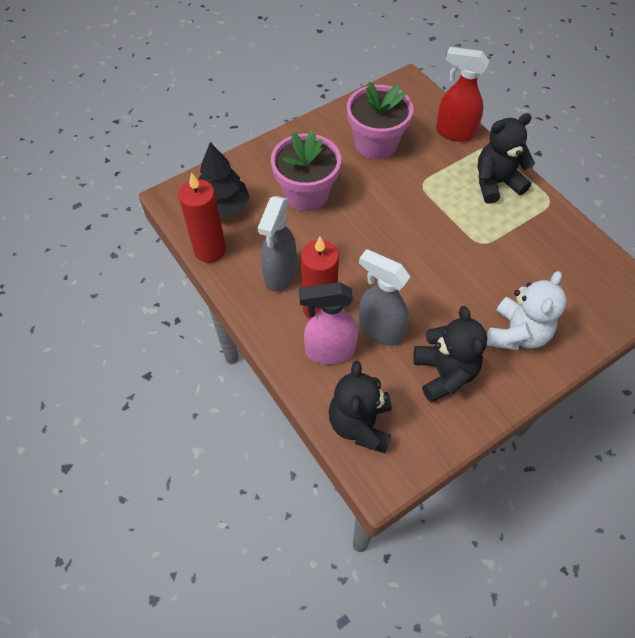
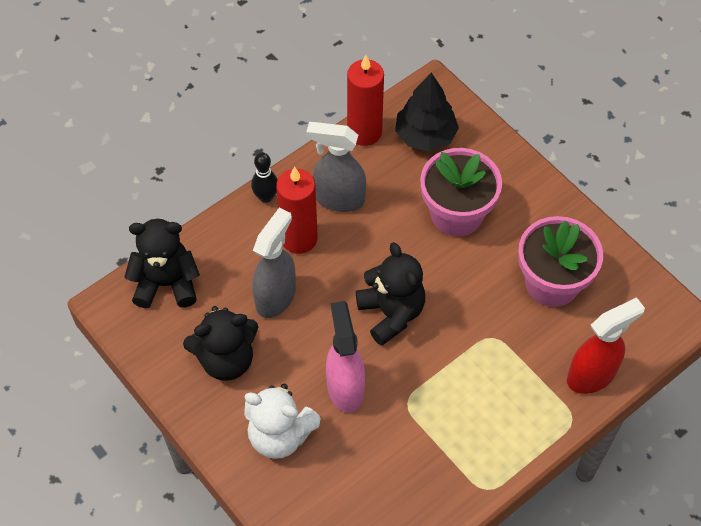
camera: 85 degrees right, 0 degrees up
pink spray bottle [299,282,358,364] -> pink spray bottle moved to [326,301,365,413]
red spray bottle [436,47,489,142] -> red spray bottle turned 45 degrees clockwise [567,297,645,394]
black teddy bear [477,113,535,204] -> black teddy bear moved to [356,242,425,346]
none -> black bowling pin [251,152,278,203]

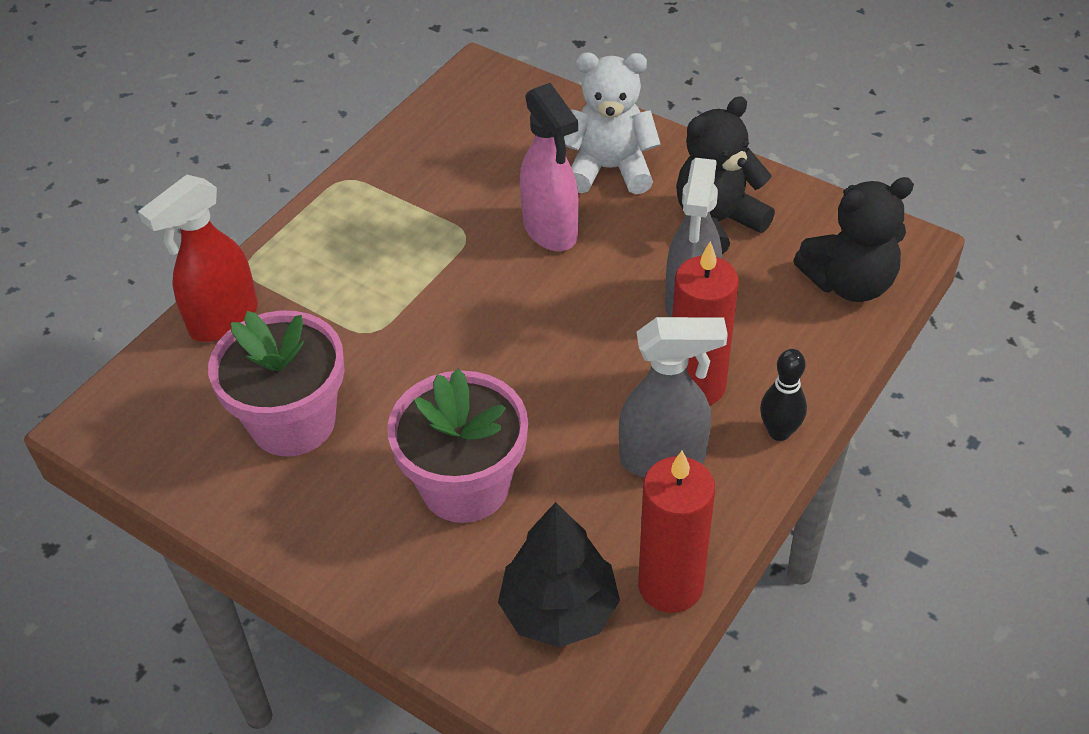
camera: 165 degrees right, 10 degrees down
black teddy bear [356,242,425,346] -> none

